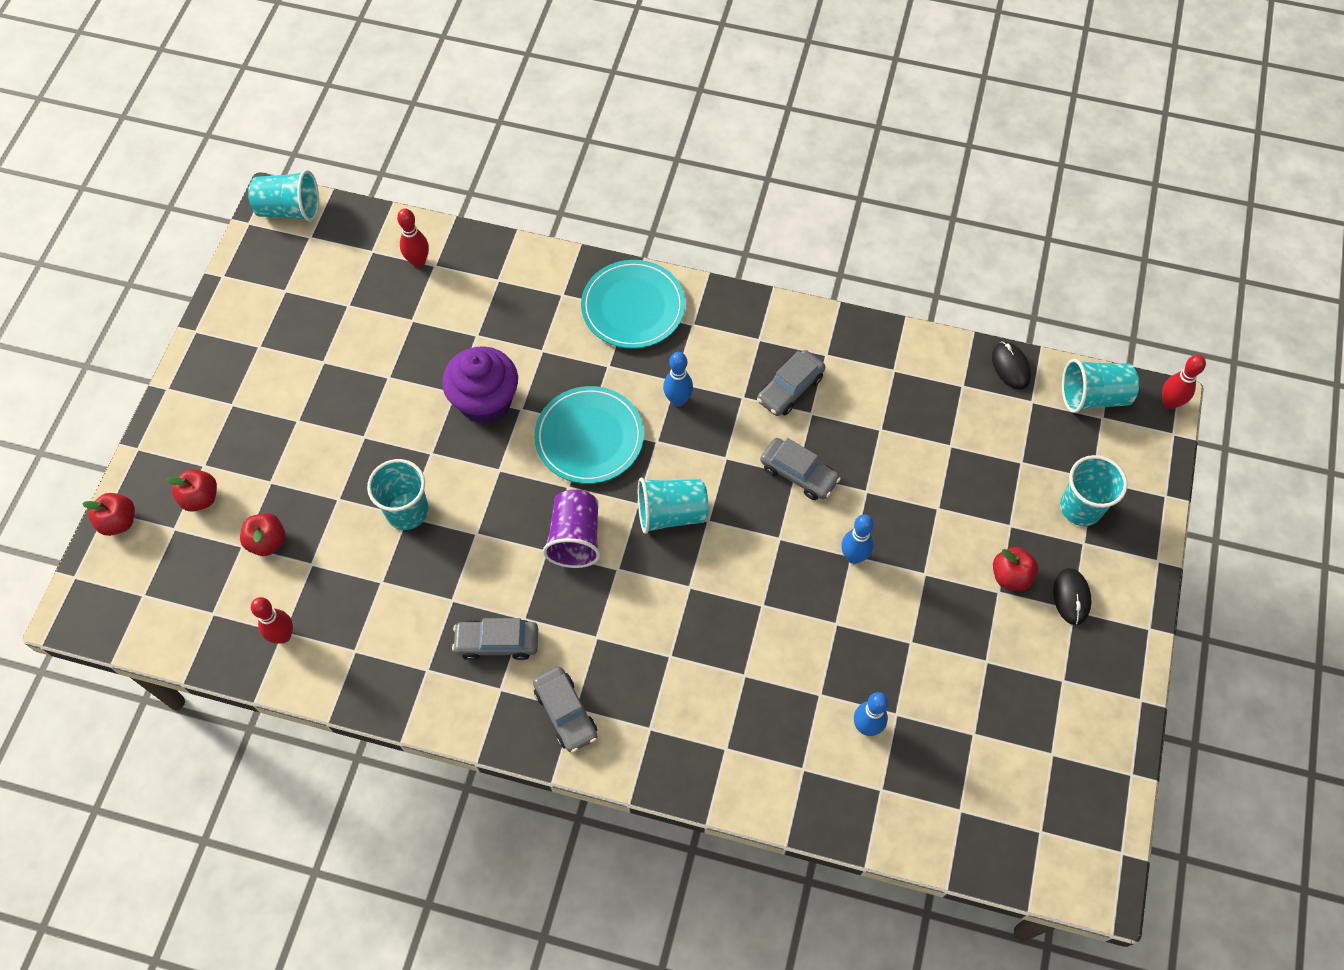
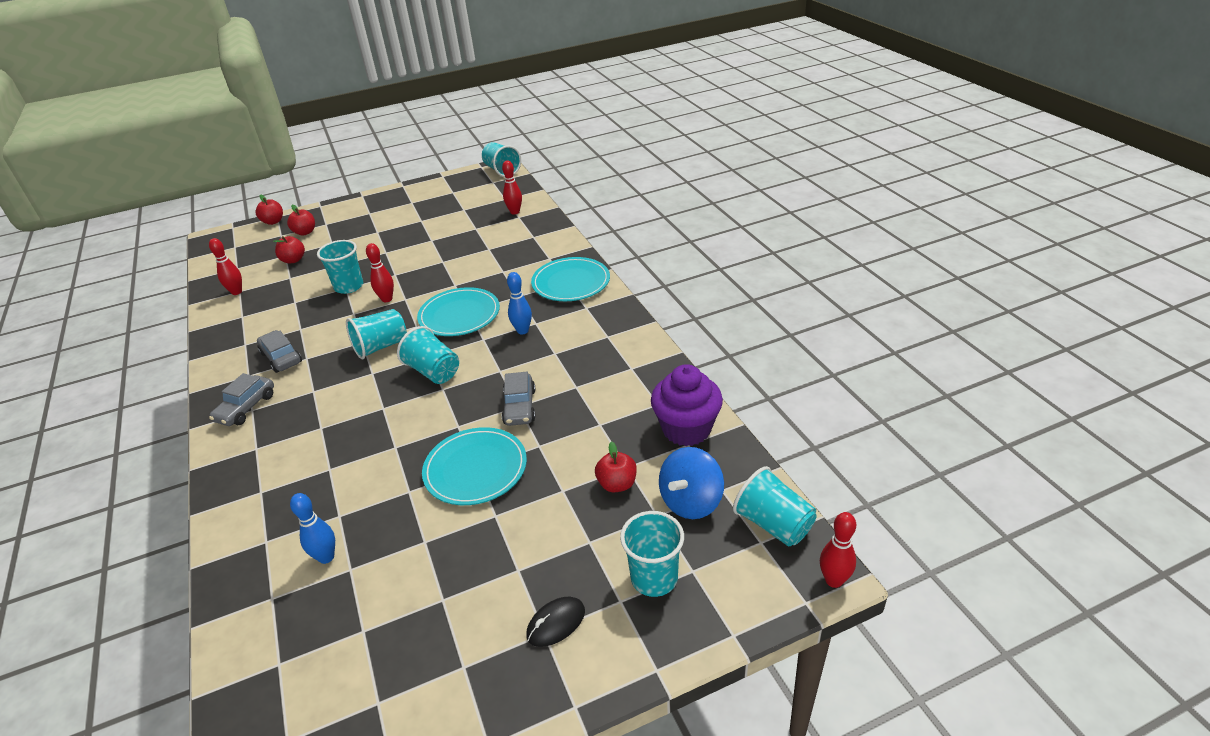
camera: 55 degrees right, 25 degrees down
purple cupcake [442,346,518,424] -> purple cupcake moved to [651,364,723,446]
purple cup [543,489,600,568] -> turquoise cup [346,309,407,359]
grey car [757,350,825,416] -> none
blue bowling pin [841,515,874,564] -> turquoise plate [422,427,527,505]
black mouse [992,342,1031,390] -> none
red apple [993,547,1038,591] -> red apple moved to [595,441,637,493]
none -> red bowling pin [366,243,394,302]
none -> blue spinning top [659,447,724,519]

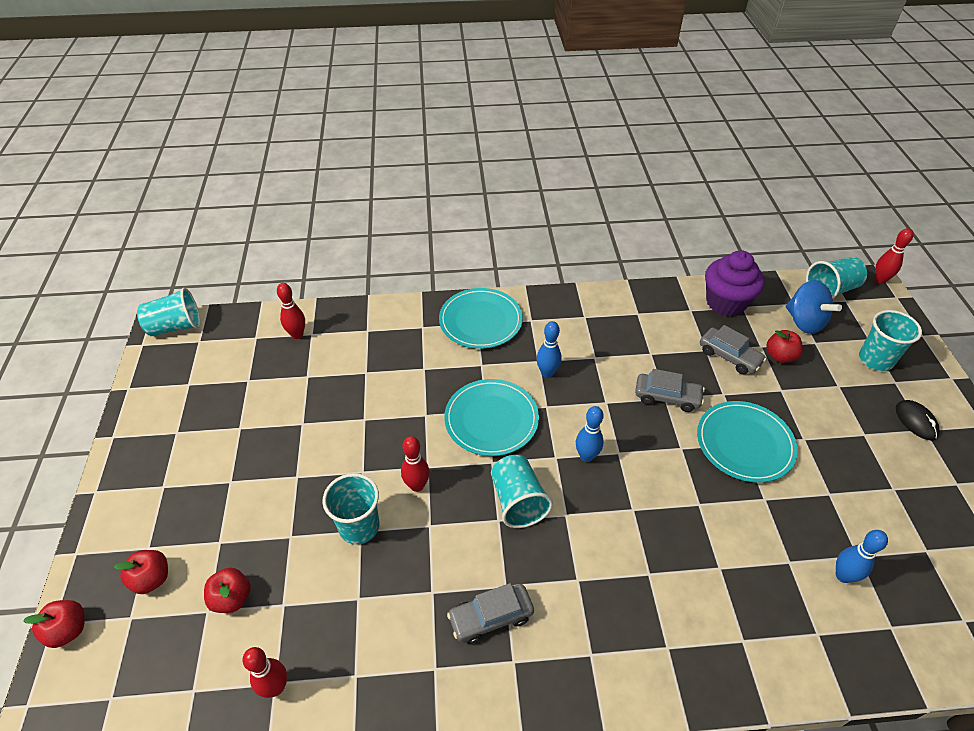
camera: 75 degrees left, 10 degrees up
grey car [209,373,274,426] -> grey car moved to [700,325,767,375]
turquoise cup [397,326,459,384] -> blue bowling pin [576,406,604,462]

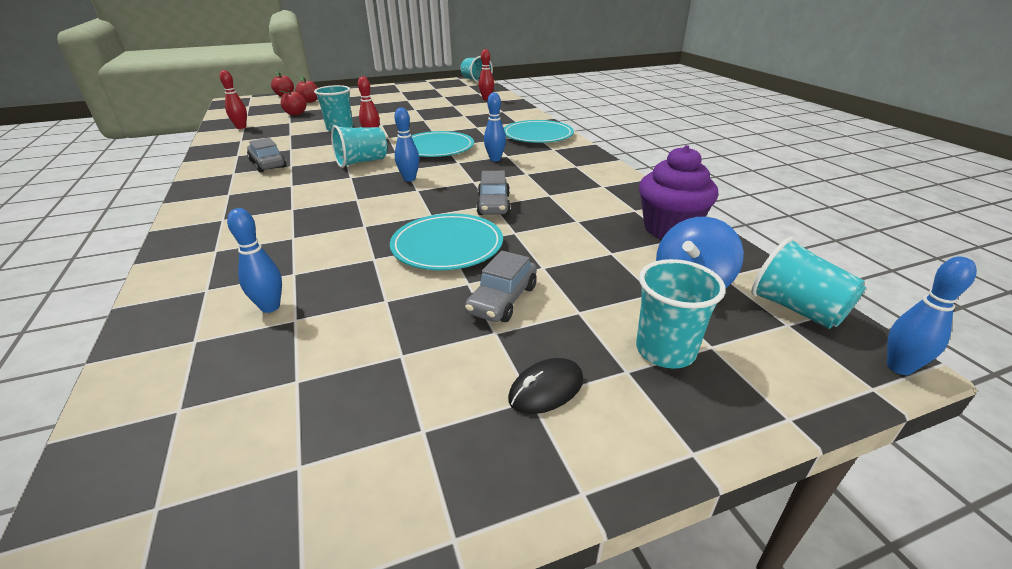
camera: 75 degrees right, 15 degrees down
grey car [700,325,767,375] -> grey car moved to [465,251,537,322]
red apple [766,330,803,363] -> none
red bowling pin [874,228,914,284] -> blue bowling pin [887,256,977,375]

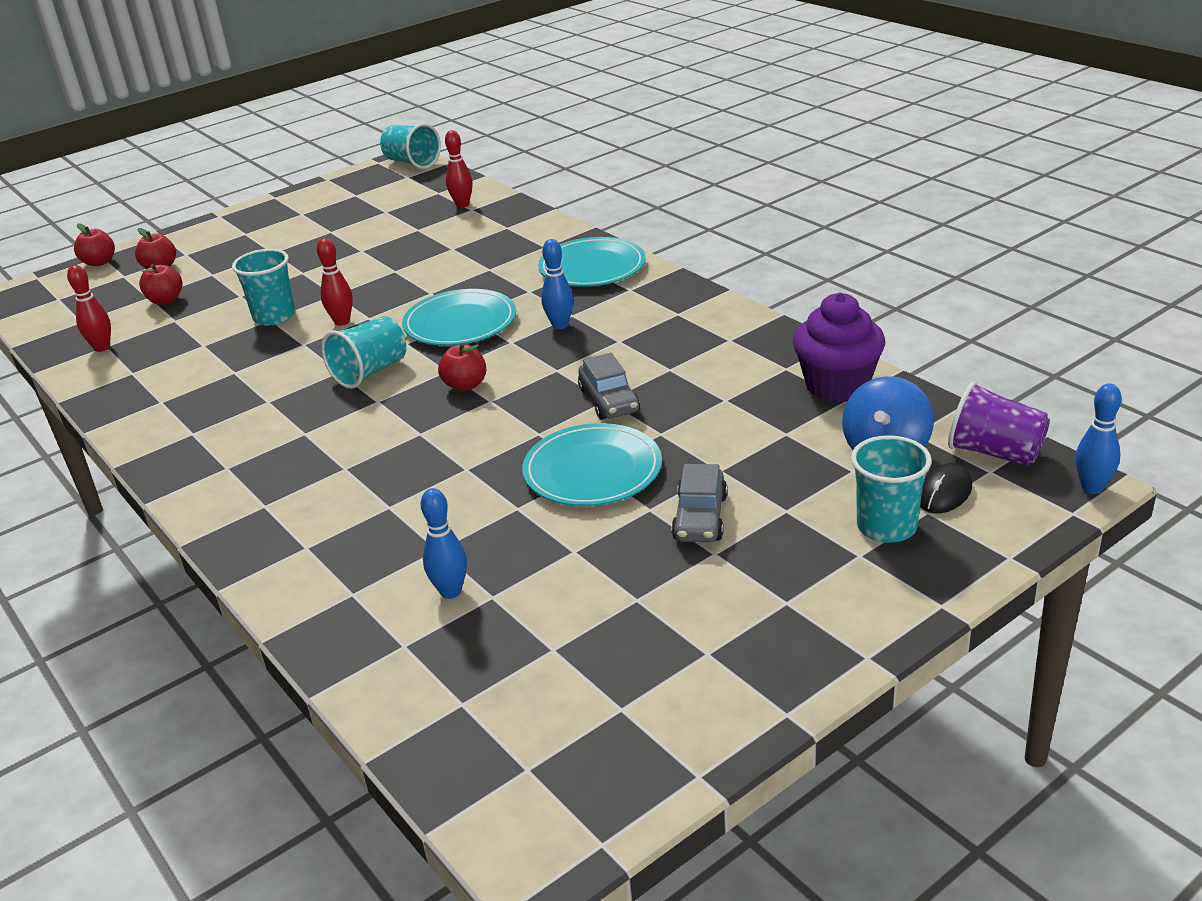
camera: 15 degrees left, 0 degrees up
grey car [247,138,286,172] -> none
blue bowling pin [394,107,419,181] -> red apple [438,343,486,391]
black mouse [508,358,583,414] -> black mouse moved to [920,463,972,514]
turquoise cup [751,237,866,329] -> purple cup [948,382,1050,466]

